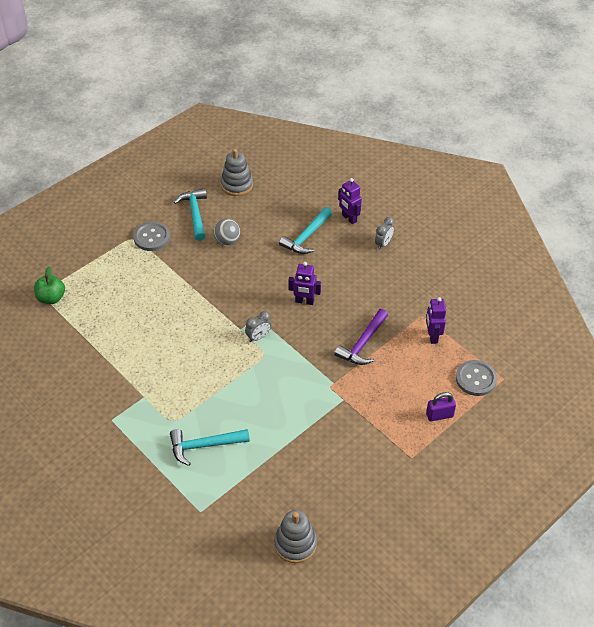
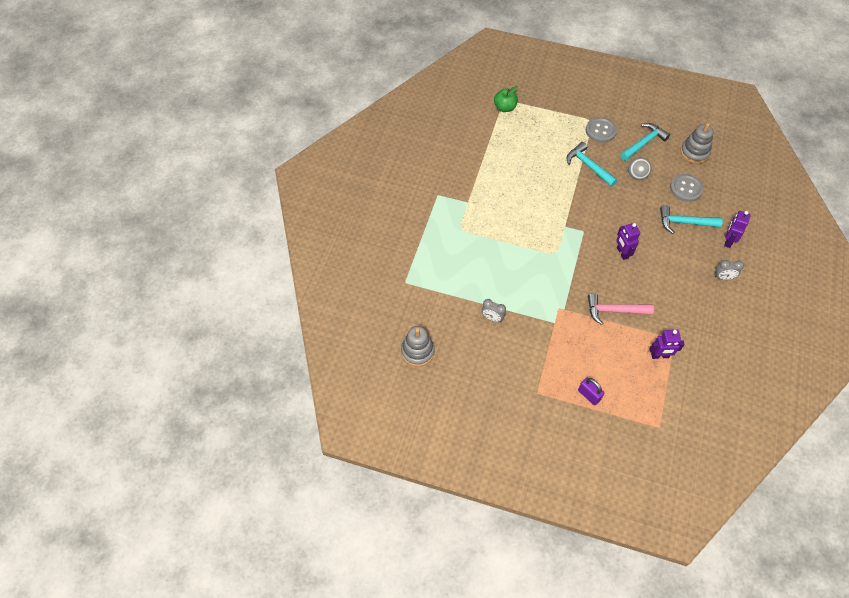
camera: 60 degrees right, 10 degrees up
turquoise hammer [170,429,250,466] -> turquoise hammer moved to [567,142,617,187]
grey clock [245,311,271,342] -> grey clock moved to [482,299,506,322]
purple hammer [334,309,388,365] -> pink hammer [588,293,654,325]
purple robot [426,297,446,344] -> purple robot turned 150 degrees counterclockwise [650,330,685,359]
grey button [456,360,497,396] -> grey button moved to [670,174,704,202]

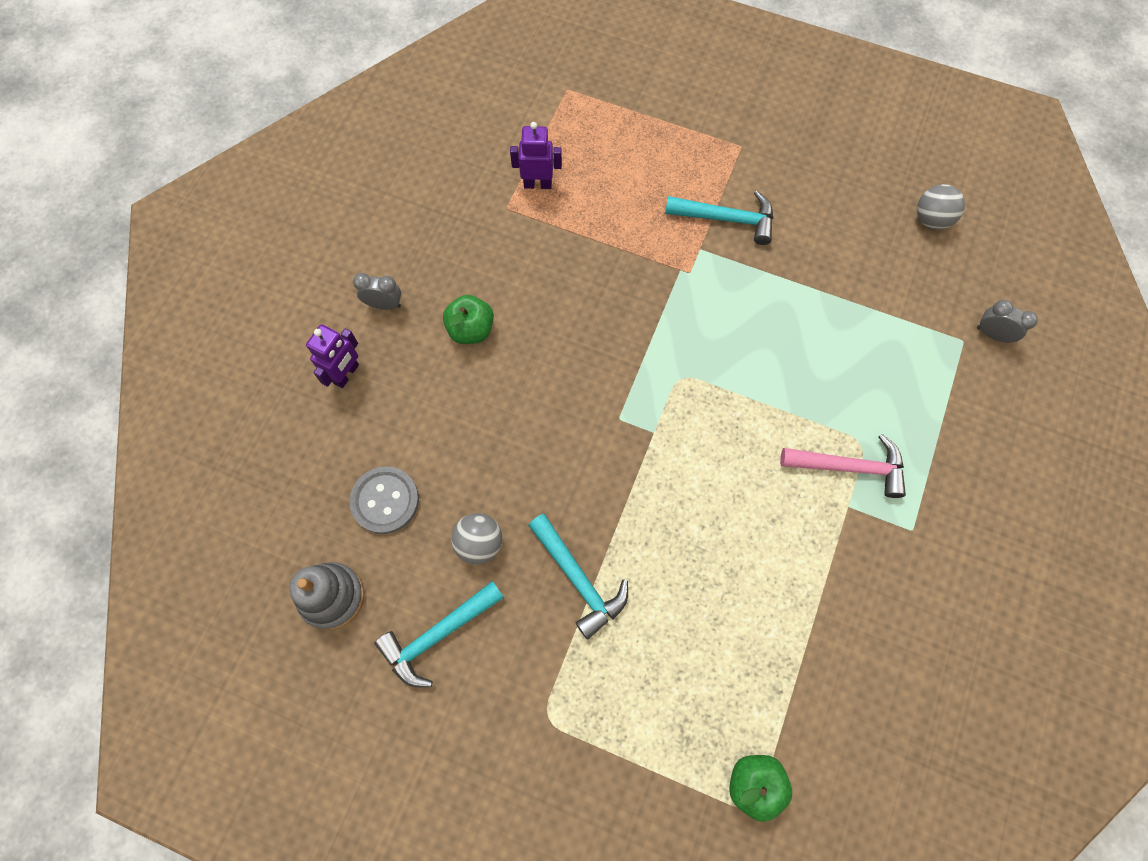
camera: 175 degrees left, 10 degrees up
grey stacking toy [401,326,435,367] -> grey ball [917,184,965,230]
grey clock [482,299,506,322] -> grey clock moved to [977,300,1038,343]
purple padlock [578,377,604,405] -> none
grey button [586,117,617,143] -> none
pink hammer [588,293,654,325] -> pink hammer moved to [780,434,906,498]
purple robot [616,223,640,260] -> none
turquoise hammer [660,205,723,234] -> turquoise hammer moved to [665,191,773,245]
none -> green apple [443,295,494,344]

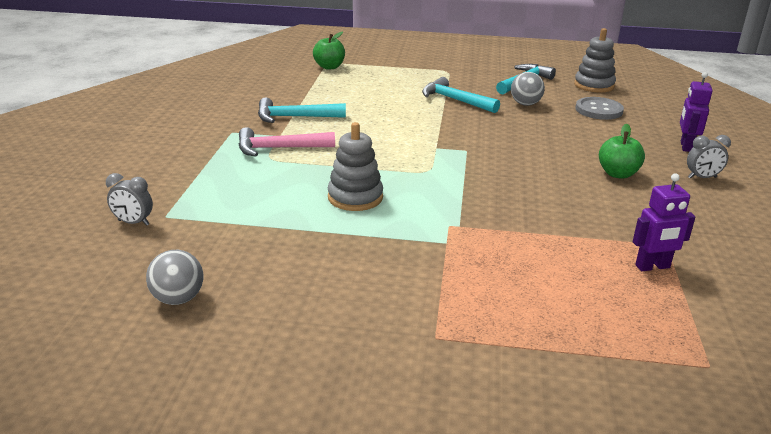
camera: 165 degrees right, 40 degrees down
turquoise hammer [665,191,773,245] -> turquoise hammer moved to [258,98,346,123]
none -> grey stacking toy [328,122,383,211]

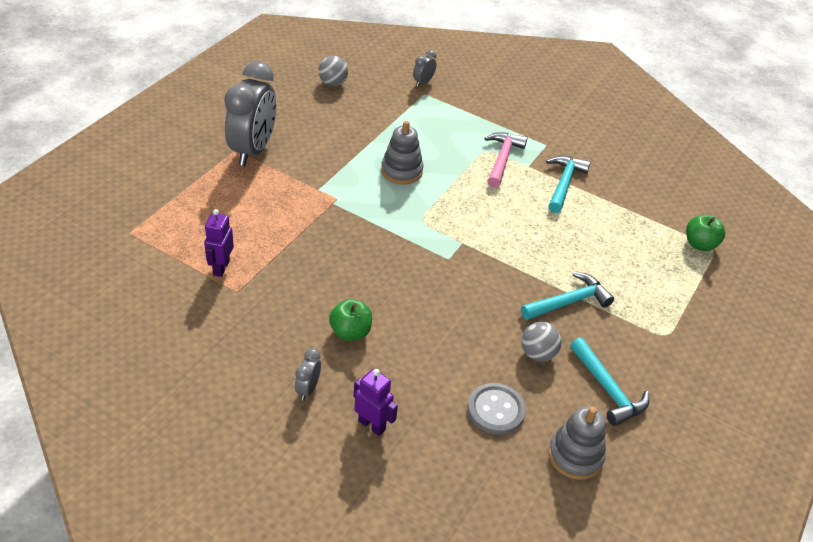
camera: 110 degrees right, 15 degrees up
none -> grey clock [224,61,276,166]

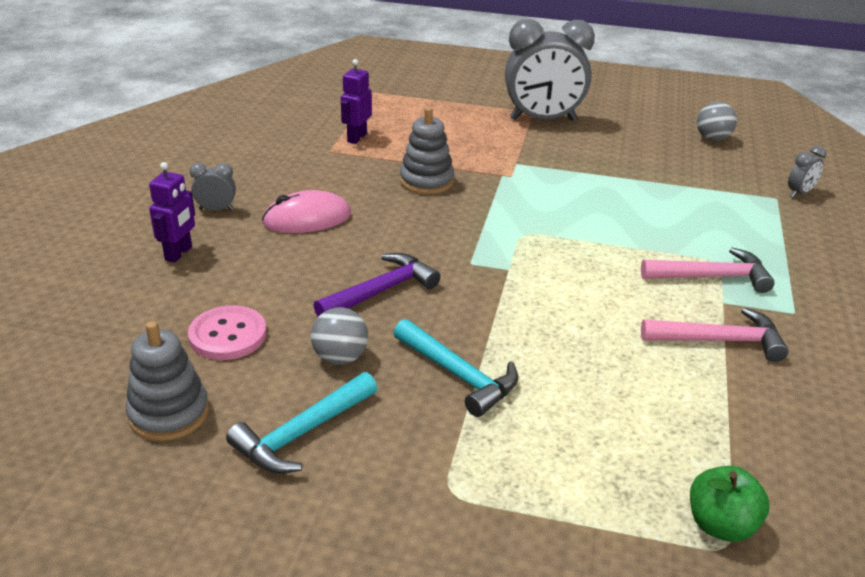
camera: 75 degrees right, 10 degrees down
purple robot [204,209,234,277] -> purple robot turned 60 degrees counterclockwise [341,59,372,144]
green apple [329,299,372,341] -> pink mouse [262,190,351,233]
grey stacking toy [381,121,423,185] -> grey stacking toy moved to [400,107,454,194]
grey clock [413,50,436,86] -> grey clock turned 120 degrees clockwise [788,146,826,197]
grey button [467,383,526,435] -> pink button [188,305,267,360]
turquoise hammer [546,156,591,213] -> pink hammer [641,308,789,362]
none -> purple hammer [313,253,440,317]

